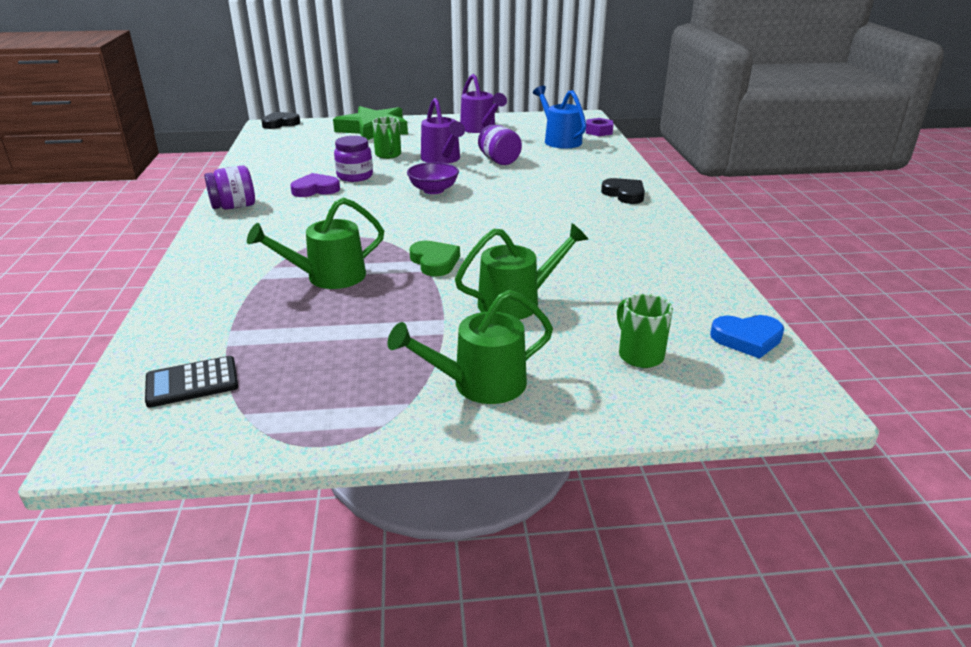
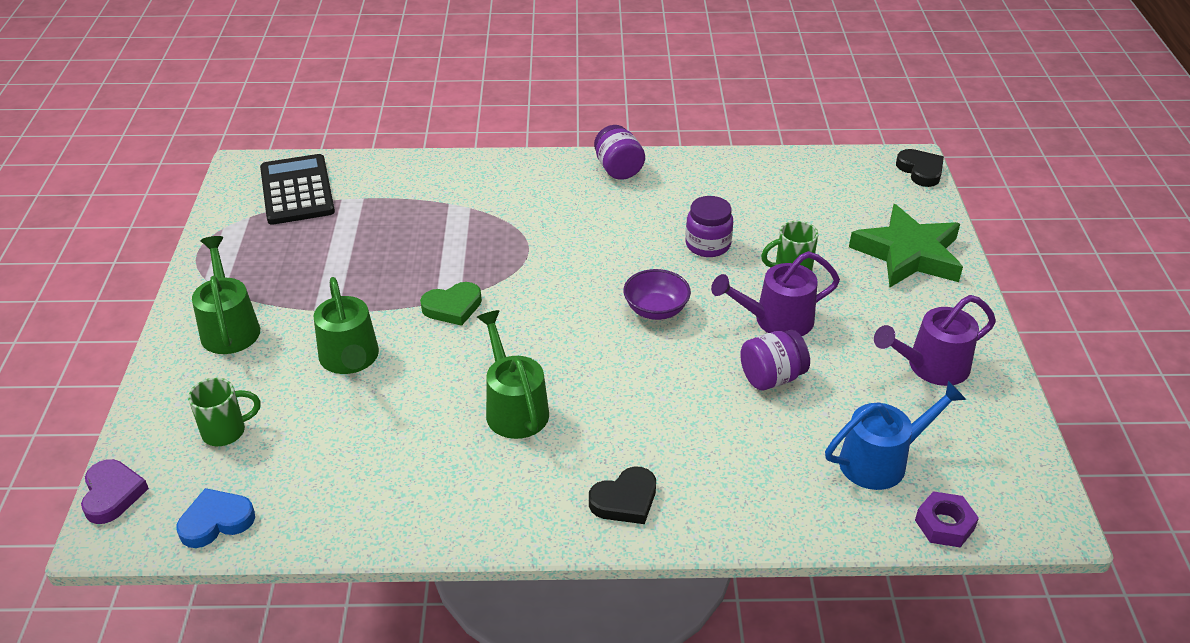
camera: 95 degrees right, 10 degrees up
black calculator [145,356,238,408] -> black calculator [260,154,335,225], size x1.66
green watering can [247,197,384,289] -> green watering can moved to [477,310,549,439]
purple heart [290,173,340,197] -> purple heart moved to [81,459,149,524]
blue heart [710,315,784,359] -> blue heart turned 60 degrees clockwise [177,488,255,548]

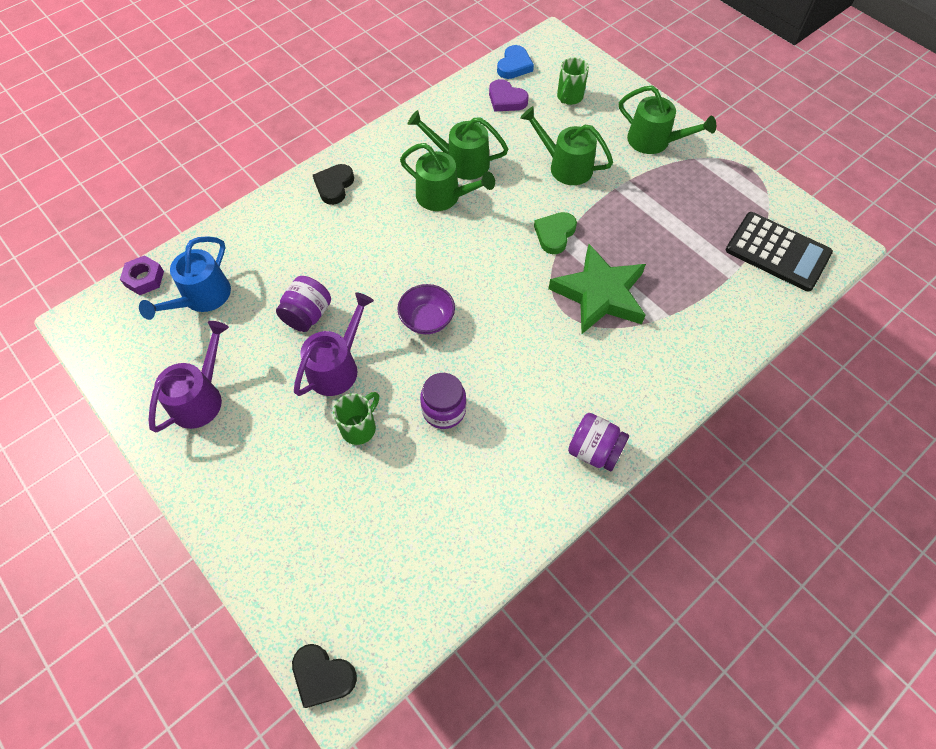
camera: 140 degrees right, 20 degrees up
purple heart [81,459,149,524] -> purple heart moved to [489,79,529,111]
green star [849,204,963,287] -> green star moved to [548,244,646,334]
none -> green watering can [408,110,508,180]

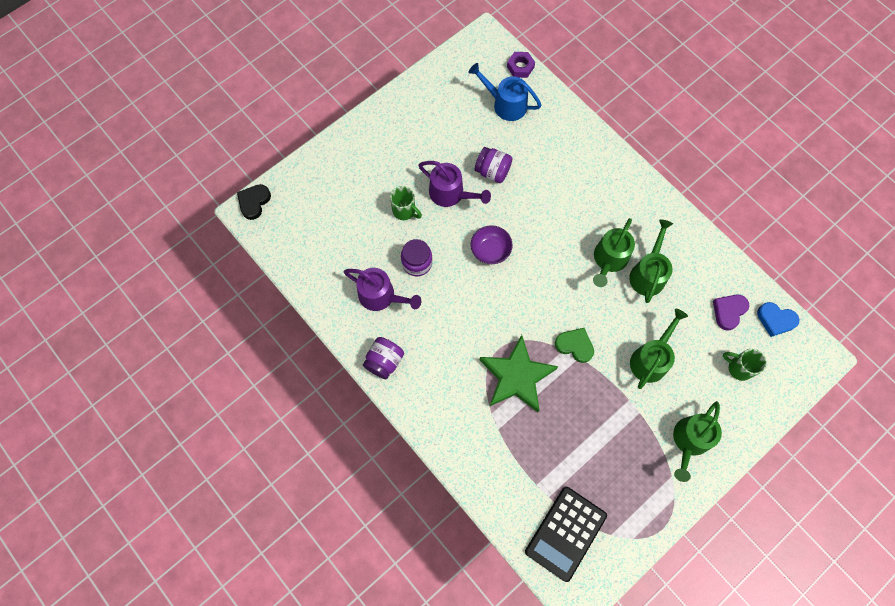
camera: 90 degrees right, 10 degrees up
purple watering can [148,321,229,432] -> purple watering can moved to [343,268,421,311]
black heart [313,164,354,205] -> none

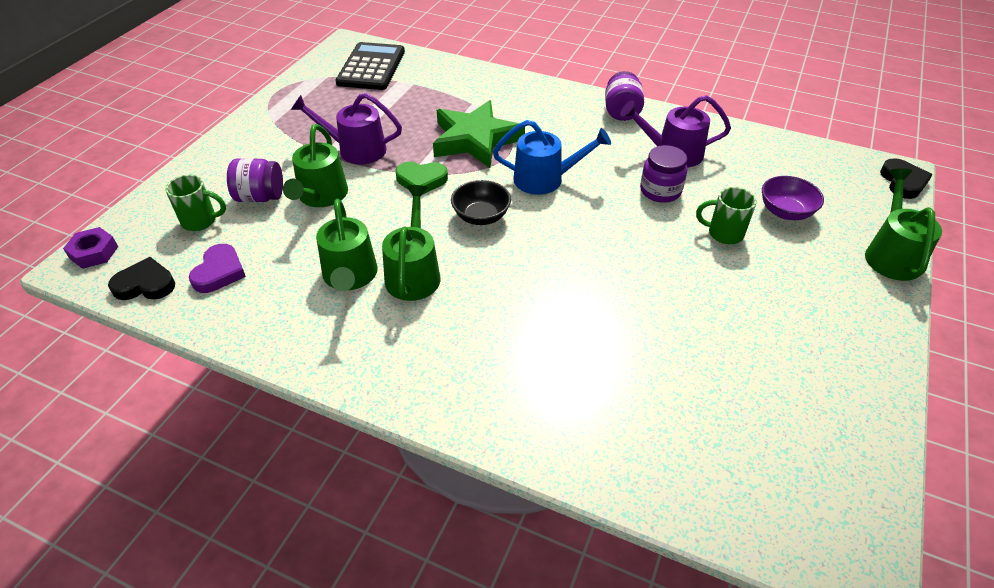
camera: 155 degrees right, 25 degrees down
purple watering can [418,161,491,207] -> purple watering can moved to [291,93,402,164]
blue watering can [468,63,542,121] -> blue watering can moved to [493,120,611,195]
purple bowl [471,225,513,264] -> purple bowl moved to [762,176,824,220]
purple jar [475,147,512,183] -> purple jar moved to [227,158,283,202]
purple nut [507,52,535,78] -> purple nut moved to [63,227,118,269]
green watering can [673,401,722,482] -> green watering can moved to [865,168,942,281]
blue heart [757,302,799,337] -> black heart [108,257,175,300]
none -> black bowl [451,180,511,225]

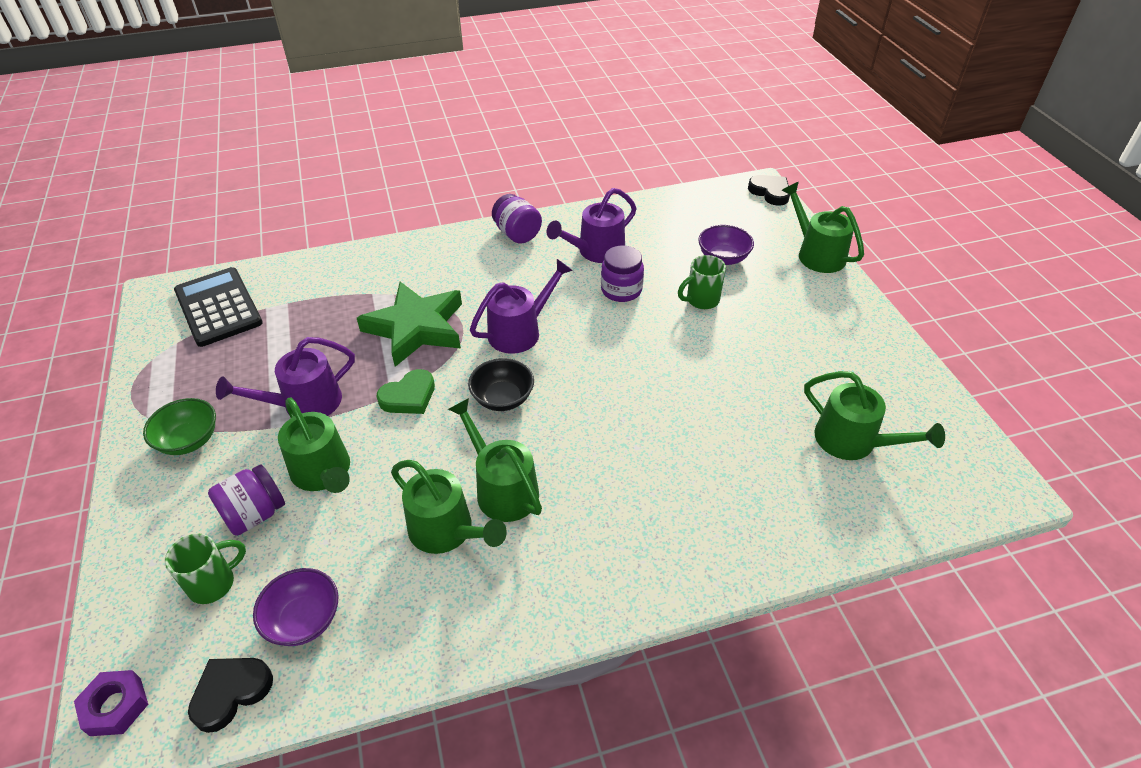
camera: 40 degrees left, 0 degrees up
purple heart [189,244,246,293] -> purple bowl [253,568,338,646]
blue watering can [493,120,611,195] -> purple watering can [470,259,573,354]
none -> green bowl [143,398,216,455]
none -> green watering can [804,371,945,460]

